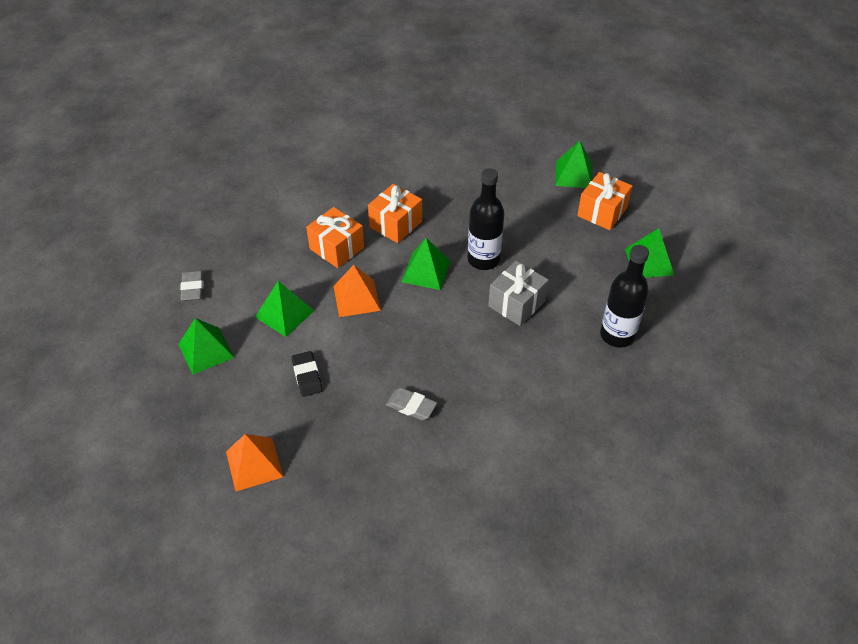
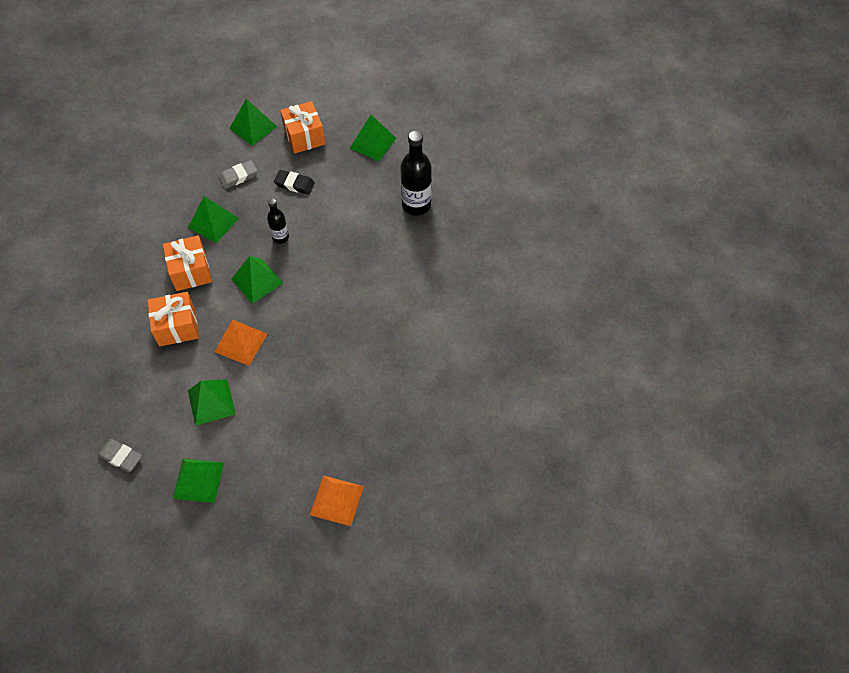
camera: 55 degrees left, 10 degrees up
black eraser [291,351,323,397] -> black eraser moved to [274,170,315,195]
grey eraser [386,388,437,420] -> grey eraser moved to [219,160,258,189]
black bottle [468,168,504,270] -> black bottle [267,198,289,244], size x0.56
grey gift [488,261,549,326] -> none
none -> green pyramid [188,196,239,243]

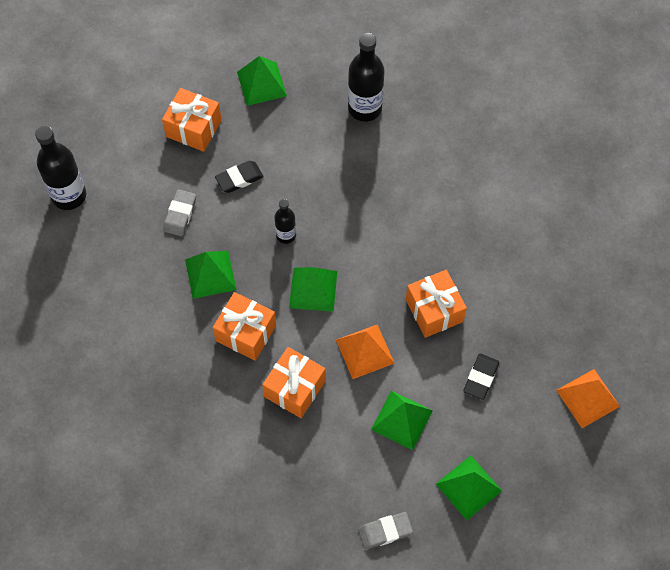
camera: 45 degrees left, 5 degrees up
green pyramid [229,99,277,146] -> none
none -> black bottle [35,125,86,210]
none -> orange gift [406,270,467,338]
none -> black eraser [463,354,499,400]

